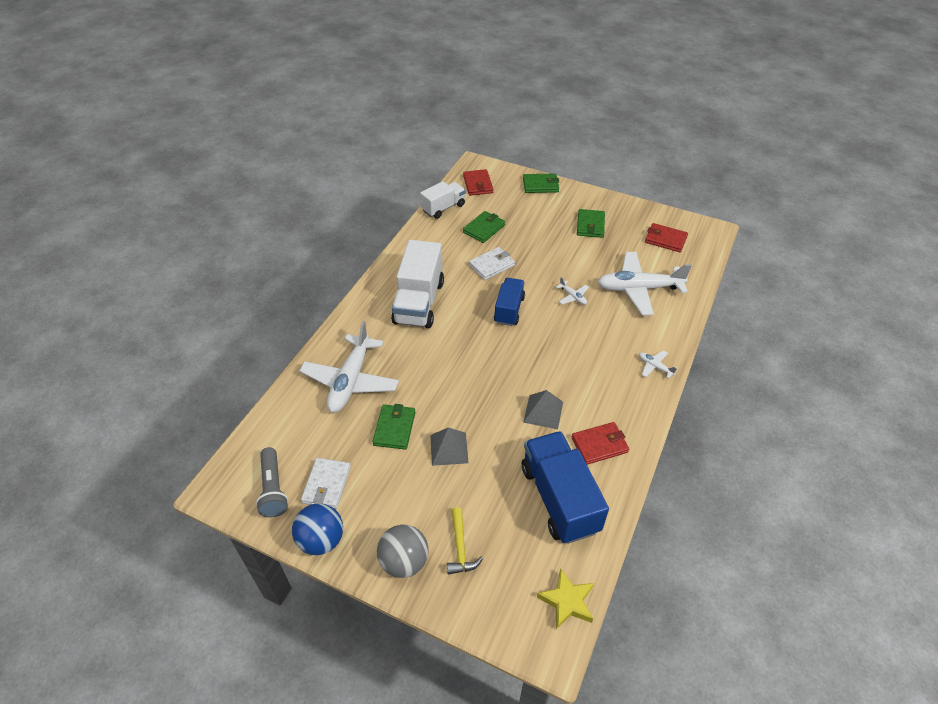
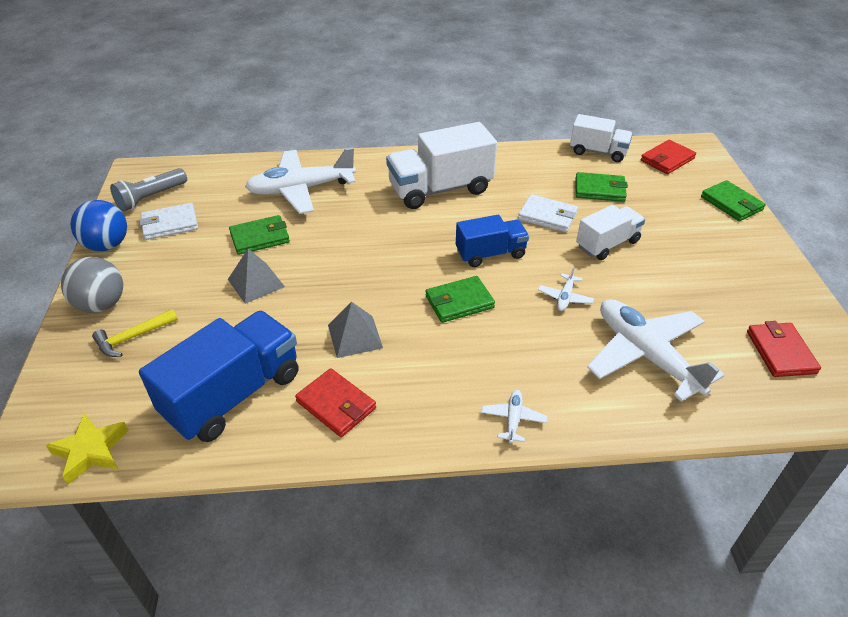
camera: 60 degrees right, 5 degrees down
green wallet [577,209,605,238] -> green wallet moved to [426,276,495,323]
none -> white truck [576,205,645,260]

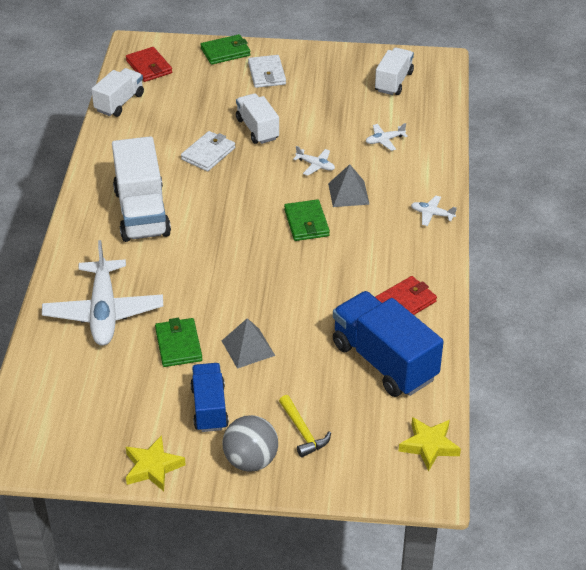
camera: 80 degrees left, 0 degrees up
blue ball [71,200,127,251] -> yellow star [126,435,186,491]
grey flashlight [110,168,187,211] -> none
white wallet [139,203,198,240] -> white wallet moved to [248,55,286,88]
grey pyramid [328,302,383,358] -> grey pyramid moved to [328,164,370,207]
blue truck [456,215,529,267] -> blue truck moved to [190,363,229,432]
green wallet [575,172,628,202] -> none
white plane [587,299,725,402] -> white plane [366,123,408,151], size x0.42
red wallet [747,321,821,377] -> white truck [375,48,414,95]

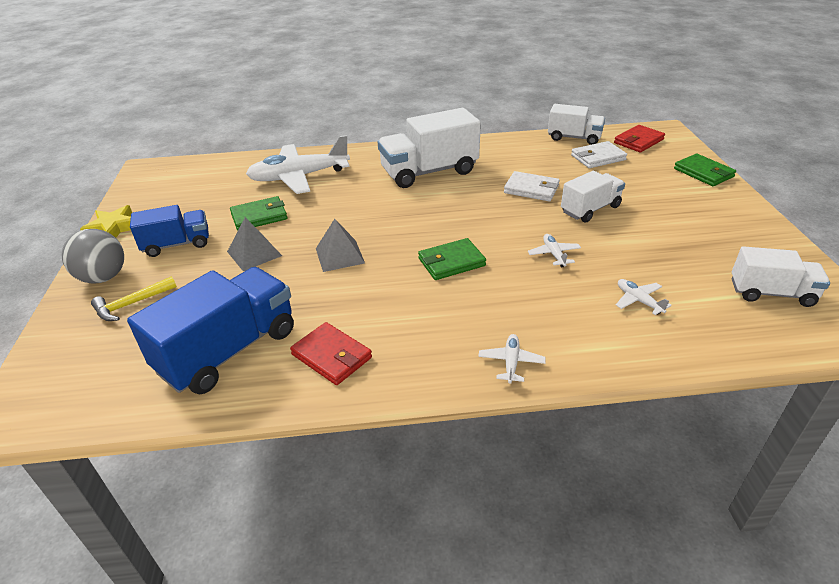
camera: 80 degrees right, 5 degrees down
white wallet [248,55,286,88] -> white wallet moved to [571,141,627,168]
white plane [293,146,335,176] -> white plane turned 150 degrees clockwise [528,234,581,267]
grey pyramid [328,164,370,207] -> grey pyramid moved to [316,219,365,272]
yellow star [398,417,461,472] -> none

